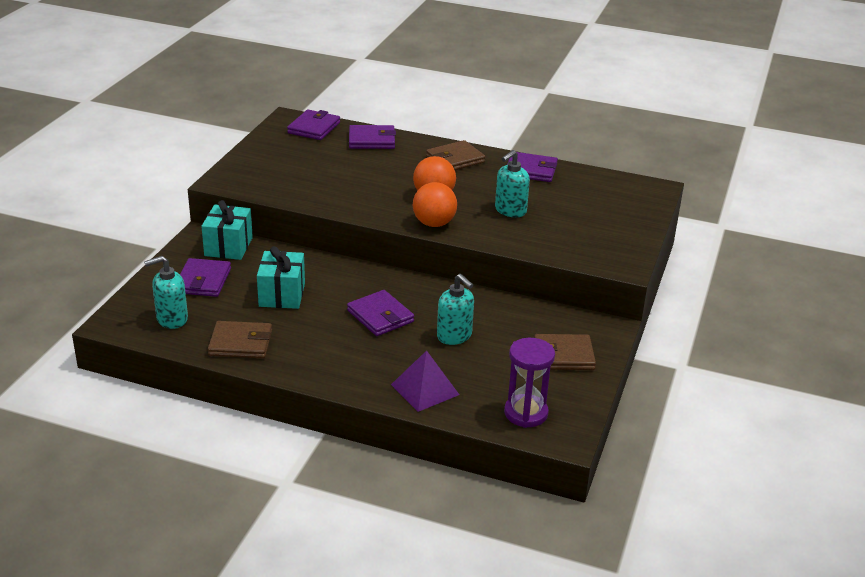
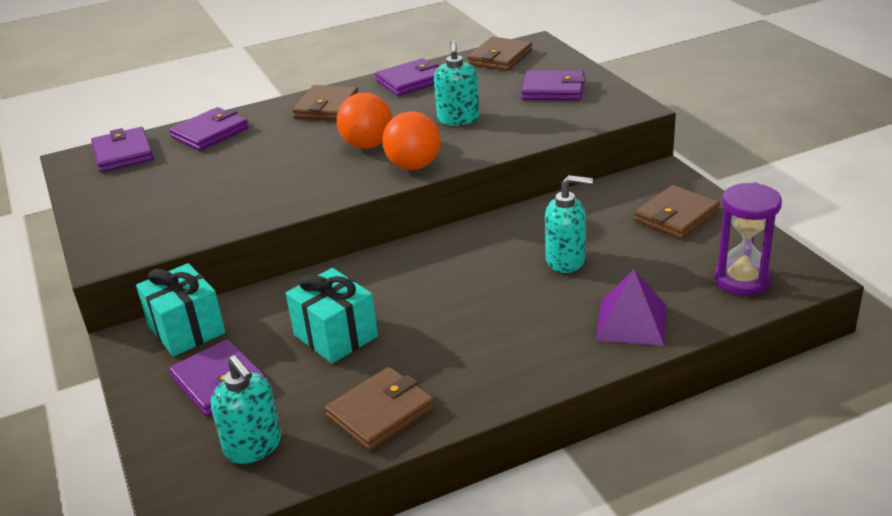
camera: 40 degrees left, 0 degrees up
turquoise soap dispenser [144,256,188,329] -> turquoise soap dispenser turned 60 degrees counterclockwise [211,355,282,464]
purple wallet [347,290,414,336] -> purple wallet moved to [521,70,585,100]
none -> brown wallet [467,37,532,71]

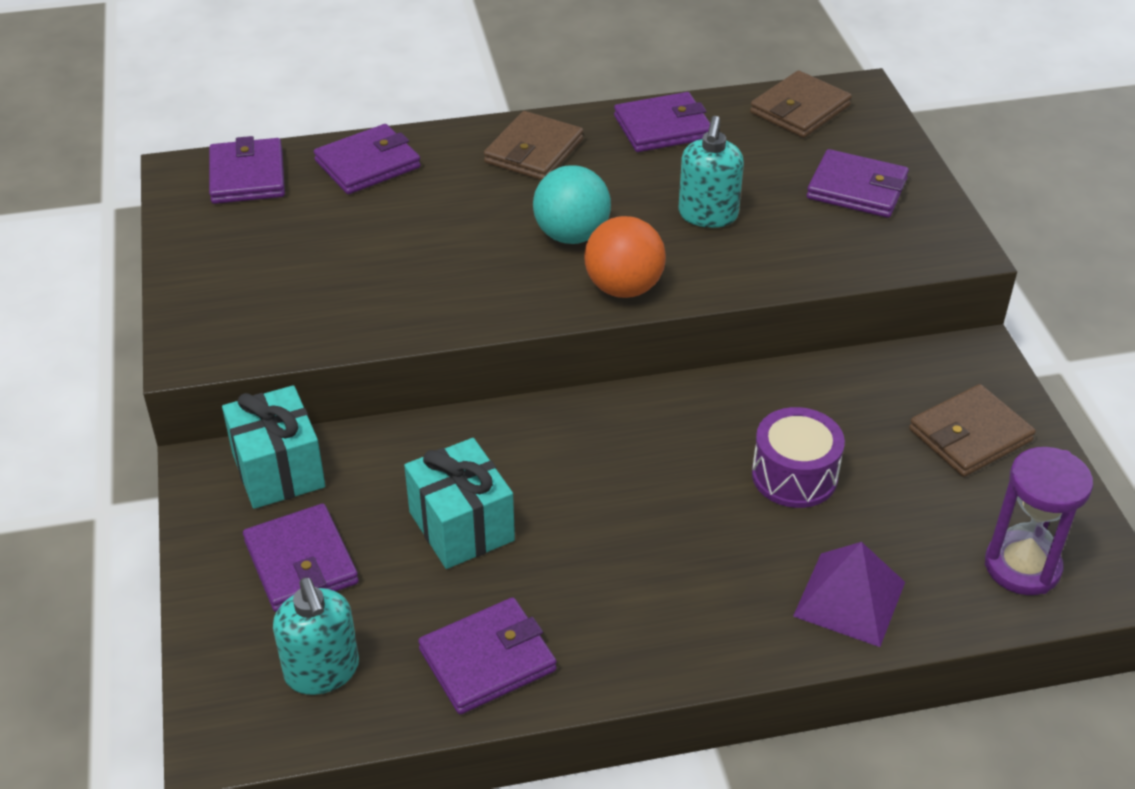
camera: 10 degrees right, 10 degrees up
brown wallet [324,367,435,451] -> purple wallet [418,597,557,715]
orange ball [337,93,392,149] -> turquoise ball [533,165,611,244]
turquoise soap dispenser [545,175,593,273] -> purple drum [752,407,845,508]

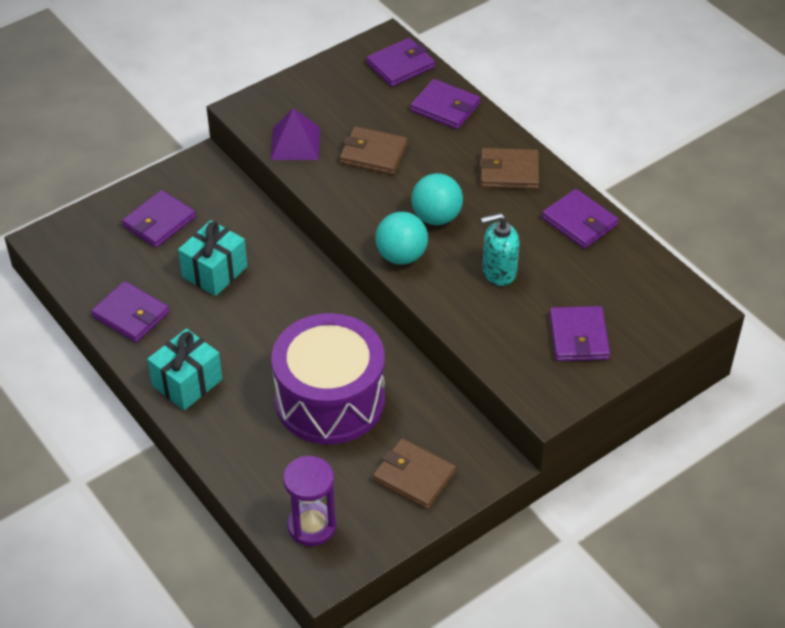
camera: 65 degrees right, 5 degrees up
turquoise gift [222,385,325,509] -> turquoise gift moved to [147,328,222,410]
turquoise soap dispenser [273,578,359,695] -> none
orange ball [584,216,666,298] -> turquoise ball [375,212,428,265]
brown wallet [750,70,852,138] -> brown wallet moved to [340,127,408,175]
purple drum [752,407,845,508] -> purple drum [272,313,385,445], size x2.00
purple pyramid [793,542,905,647] -> purple pyramid moved to [271,108,320,160]

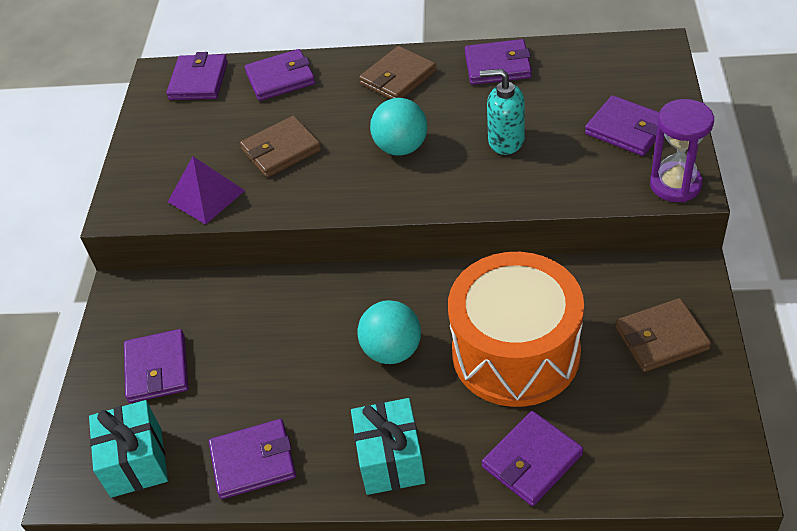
camera: 45 degrees left, 0 degrees up
turquoise gift [178,220,247,296] -> turquoise gift moved to [89,400,168,498]
purple drum [272,313,385,445] -> orange drum [448,252,584,407]
purple hourglass [283,456,336,546] -> purple hourglass moved to [650,99,714,202]
turquoise ball [375,212,428,265] -> turquoise ball moved to [357,300,421,364]
turquoise soap dispenser [481,213,519,286] -> turquoise soap dispenser turned 75 degrees clockwise [480,69,525,155]
none -> purple wallet [482,411,583,506]

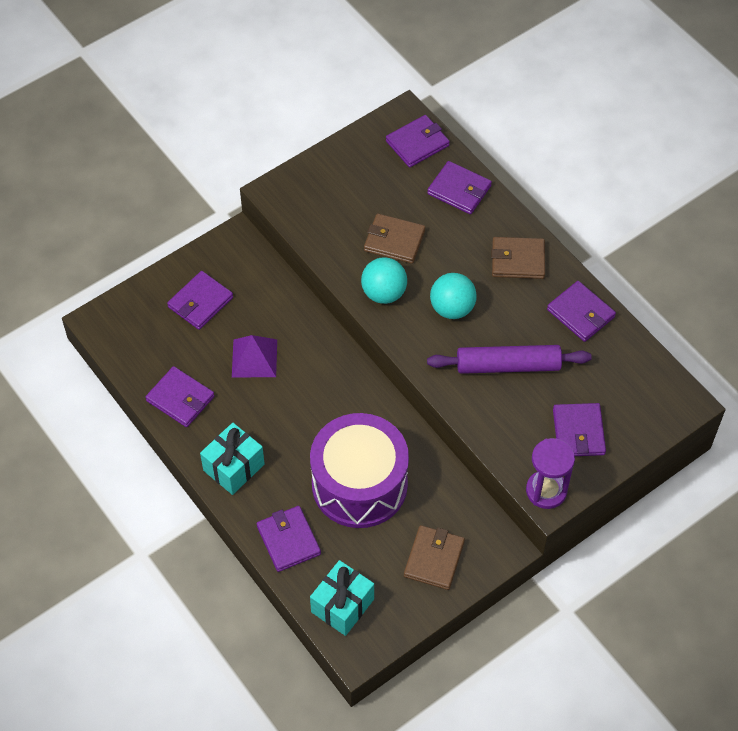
camera: 45 degrees right, 10 degrees up
turquoise gift [89,400,168,498] -> turquoise gift moved to [310,560,374,636]
purple pyramid [168,157,245,224] -> purple pyramid moved to [232,335,277,377]
turquoise ball [357,300,421,364] -> turquoise ball moved to [361,257,407,304]
orange drum [448,252,584,407] -> purple drum [310,413,409,528]
turquoise soap dispenser [480,69,525,155] -> purple rolling pin [427,345,592,374]
purple wallet [482,411,583,506] -> purple wallet turned 60 degrees clockwise [256,506,321,572]
brown wallet [615,298,711,372] -> brown wallet turned 75 degrees clockwise [404,525,465,590]

